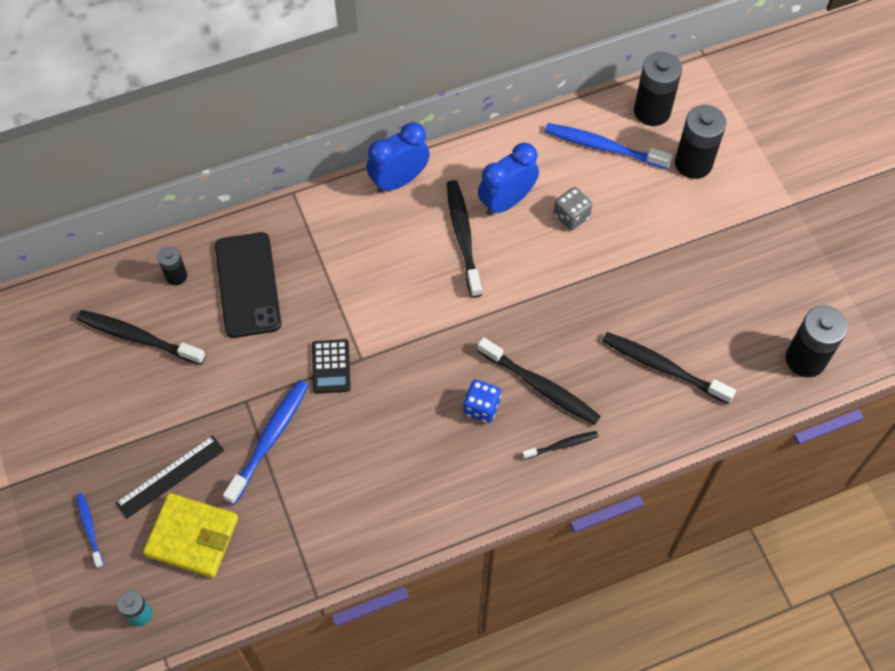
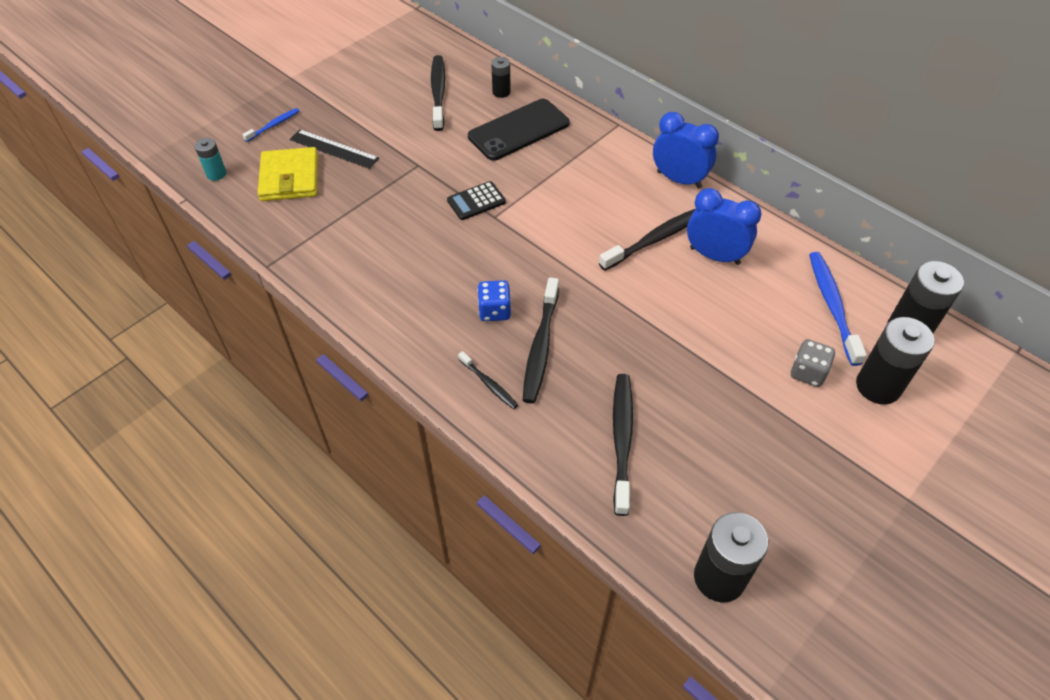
camera: 65 degrees right, 10 degrees down
blue toothbrush [223,380,309,505] -> none
grey dice [554,187,592,230] -> grey dice moved to [791,339,835,387]

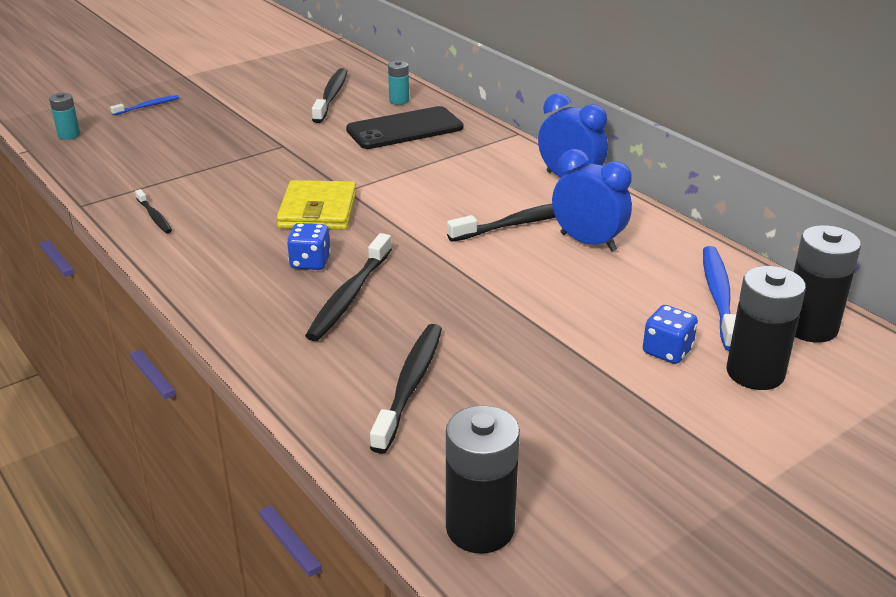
camera: 10 degrees right, 20 degrees down
yellow wallet [258,147,318,201] -> yellow wallet moved to [277,180,356,230]
black ruler [290,129,379,169] -> none
black calculator [447,181,506,220] -> none
black toothbrush [458,351,518,409] -> black toothbrush moved to [135,189,172,233]
black battery [491,57,511,98] -> turquoise battery [388,60,409,105]
grey dice [791,339,835,387] -> blue dice [643,305,698,364]

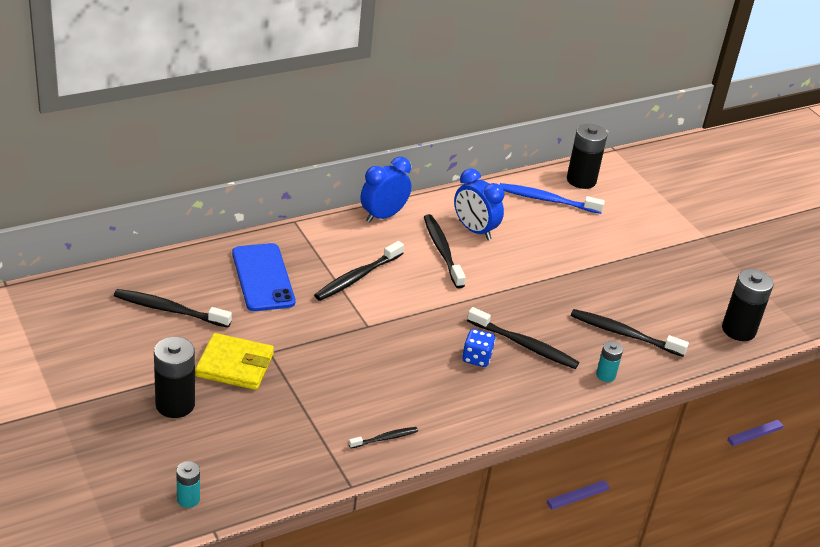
camera: 85 degrees left, 5 degrees up
blue toothbrush [110,95,179,116] -> none
yellow wallet [277,180,356,230] -> yellow wallet moved to [195,333,274,390]
black phone [346,106,463,149] -> blue phone [232,243,295,311]
turquoise battery [388,60,409,105] -> turquoise battery moved to [596,341,623,382]
blue clock [552,149,632,252] -> blue clock turned 90 degrees counterclockwise [454,168,504,240]
blue dice [643,305,698,364] -> none
black battery [726,266,806,390] -> black battery moved to [154,337,195,418]
none -> black toothbrush [314,241,404,301]

